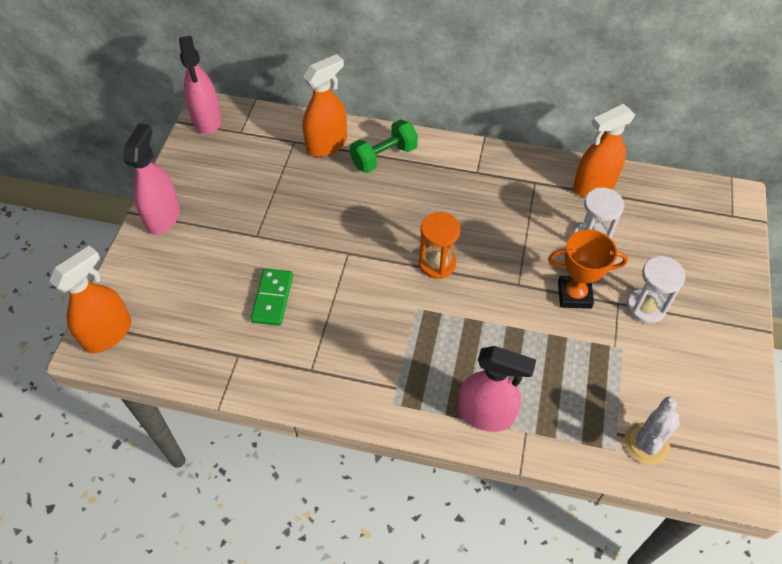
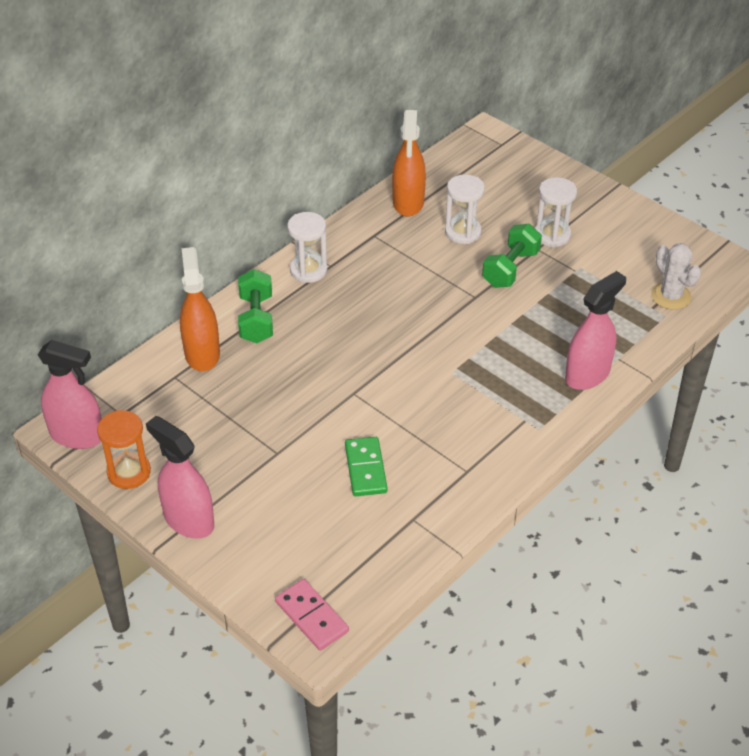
camera: 60 degrees left, 10 degrees down
orange spray bottle [49,245,131,353] -> pink domino [275,579,349,651]
green domino [250,268,293,326] -> green domino turned 45 degrees clockwise [345,437,387,496]
orange hourglass [419,212,461,279] -> orange hourglass moved to [97,410,151,489]
orange trophy [548,229,628,309] -> green dumbbell [482,224,542,288]
none -> white hourglass [287,212,328,283]

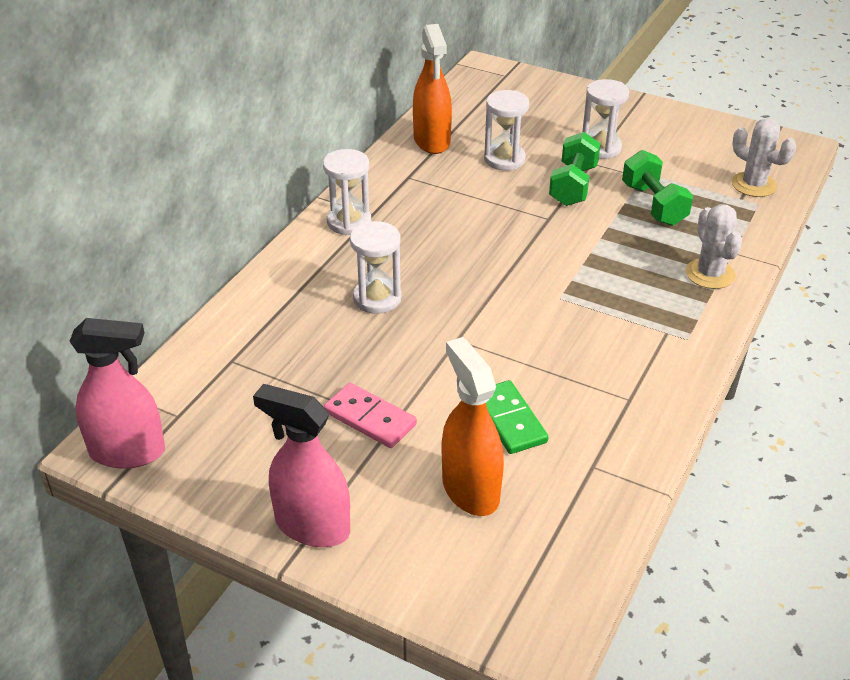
camera: 15 degrees left, 5 degrees down
orange hourglass [97,410,151,489] -> none
orange spray bottle [180,247,220,371] -> orange spray bottle moved to [442,337,504,516]
green dumbbell [238,269,273,343] -> green dumbbell moved to [622,150,693,226]
pink domino [275,579,349,651] -> pink domino moved to [324,383,417,448]
pink spray bottle [565,271,626,390] -> white cactus [686,204,742,289]
none -> white hourglass [350,221,401,314]

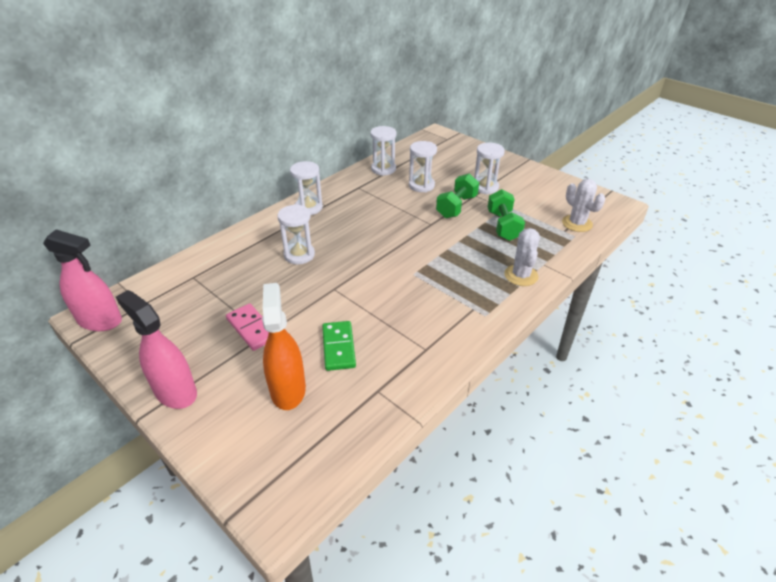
camera: 15 degrees right, 0 degrees up
orange spray bottle [413,24,452,154] -> white hourglass [370,126,396,176]

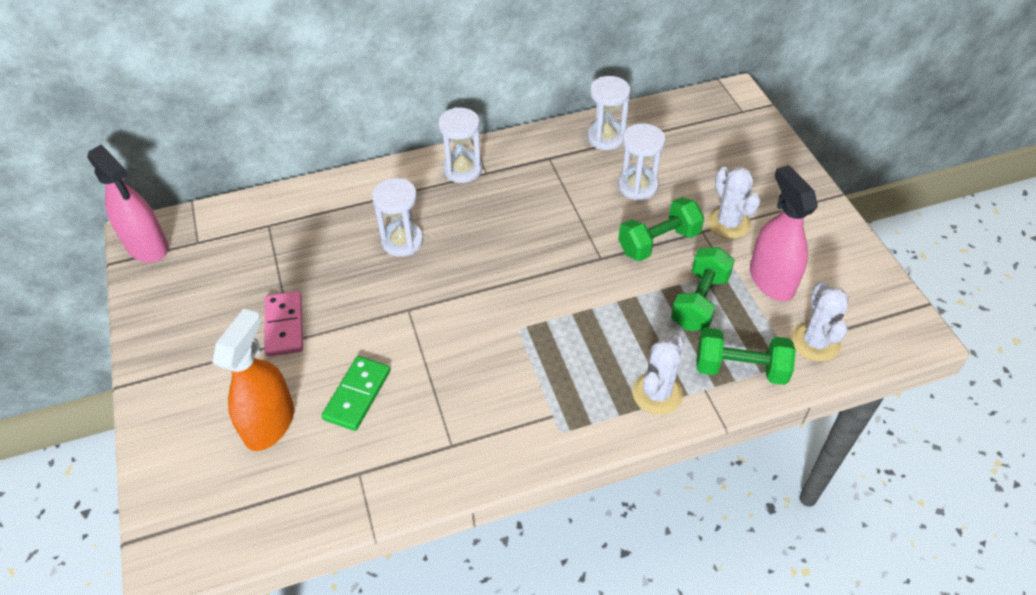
camera: 30 degrees right, 10 degrees up
pink spray bottle [116,290,197,409] -> pink spray bottle moved to [750,165,818,301]
white hourglass [474,143,505,194] -> white cactus [707,167,761,239]
none -> green dumbbell [696,328,796,385]

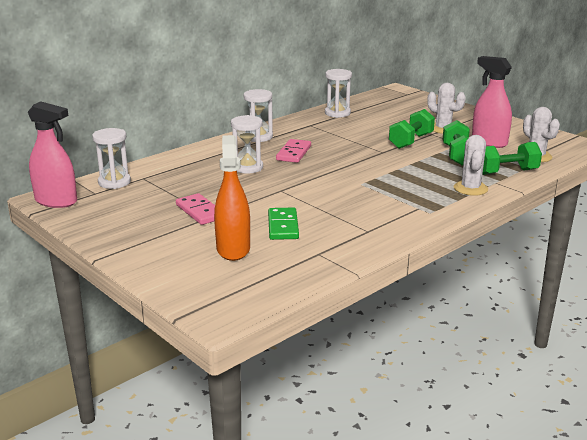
camera: 25 degrees left, 25 degrees down
white hourglass [618,123,665,200] -> white hourglass moved to [92,128,131,189]
none -> pink domino [276,139,311,163]

